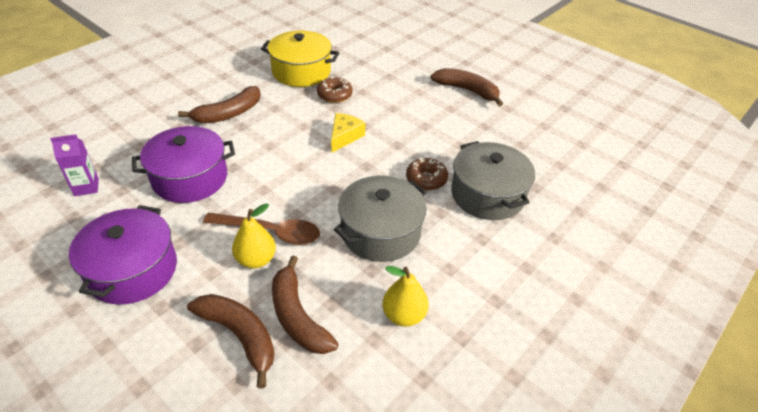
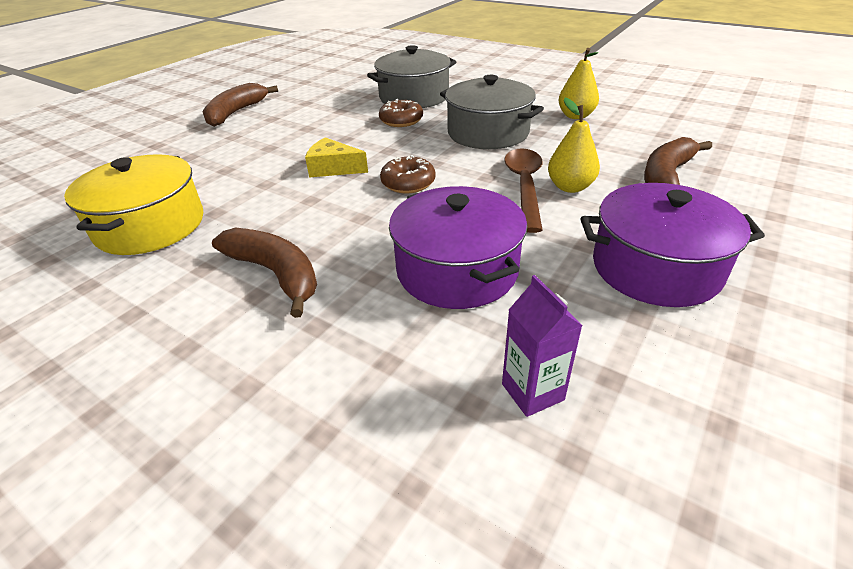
camera: 95 degrees left, 5 degrees down
brown banana [272,255,339,354] -> none
brown donut [317,76,353,103] -> brown donut moved to [380,155,436,193]

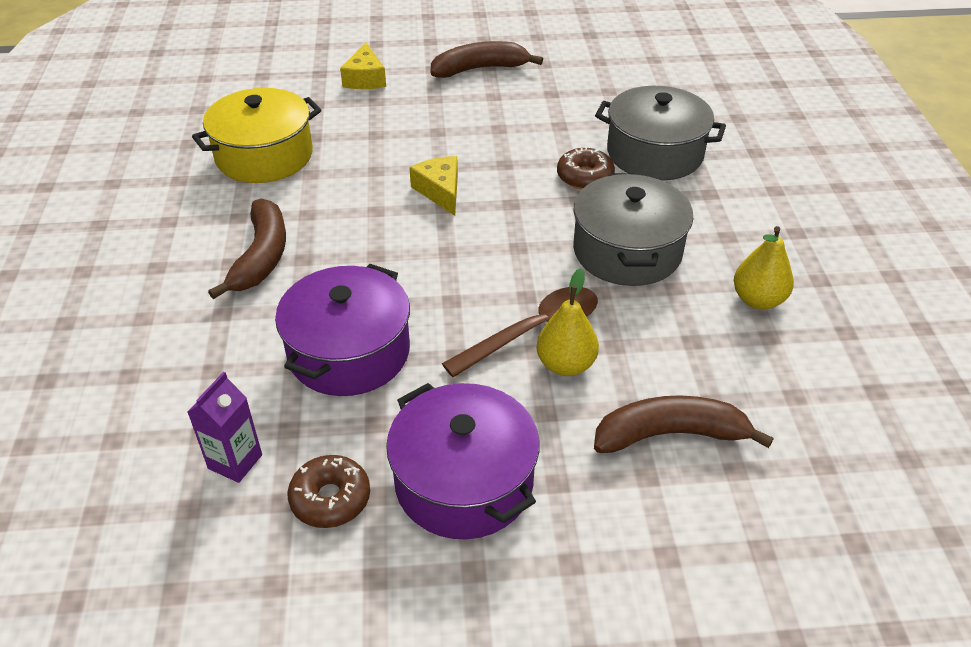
camera: 50 degrees right, 5 degrees up
brown donut [380,155,436,193] -> brown donut moved to [288,455,370,528]
none -> yellow cheese [340,42,386,89]

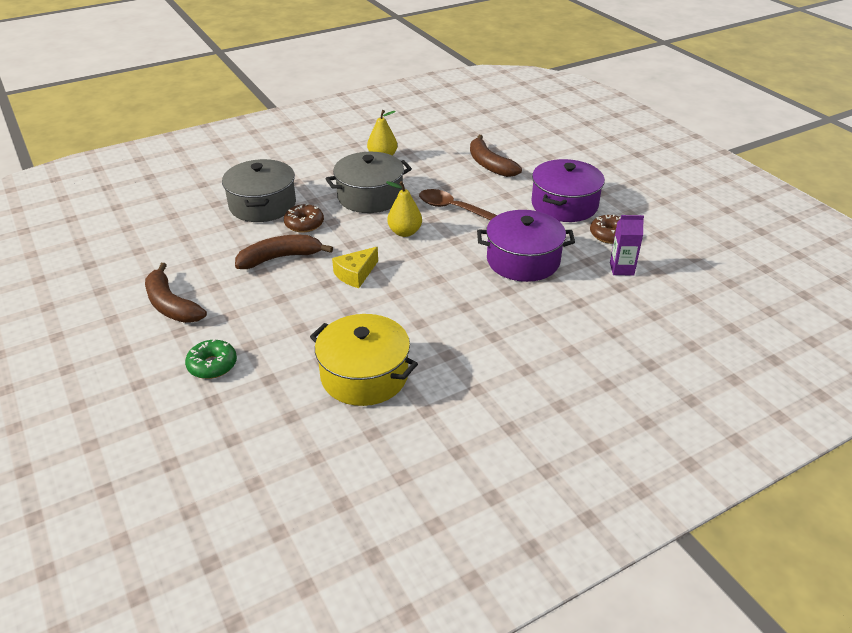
camera: 115 degrees left, 5 degrees down
brown banana [208,199,286,299] -> brown banana moved to [235,235,333,269]
yellow cheese [340,42,386,89] -> green donut [185,339,237,379]
yellow pear [536,269,599,376] -> yellow pear moved to [386,181,422,237]

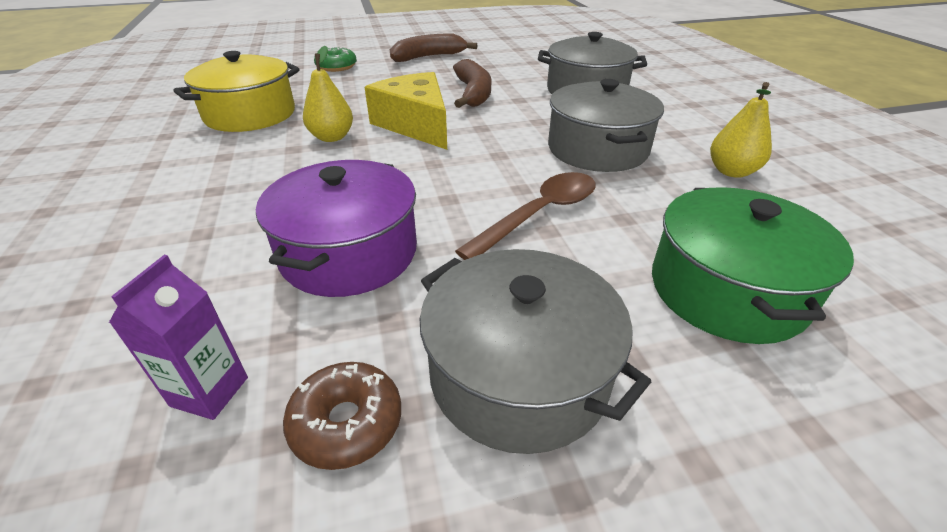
camera: 105 degrees right, 0 degrees up
brown donut [284,203,324,233] -> none
yellow cheese [332,247,378,288] -> yellow cheese [365,72,447,150], size x1.69
yellow pear [386,181,422,237] -> yellow pear moved to [303,46,353,142]
brown banana [470,135,522,177] -> green pot [652,187,854,344]
purple pot [531,159,605,222] -> grey pot [420,249,651,454]

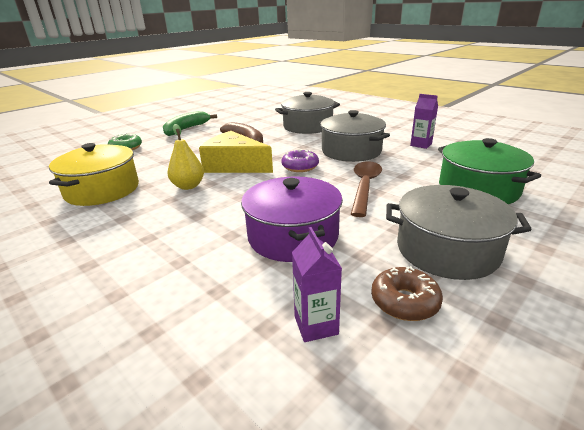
camera: 30 degrees left, 10 degrees down
brown banana [390,34,478,62] -> green banana [163,111,217,136]
yellow pear [710,82,772,178] -> purple carton [410,94,438,149]
none -> purple donut [282,149,319,172]

